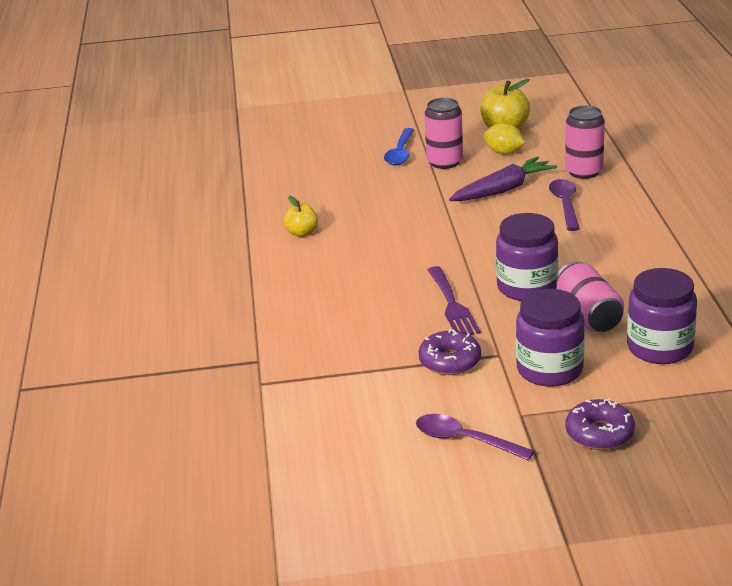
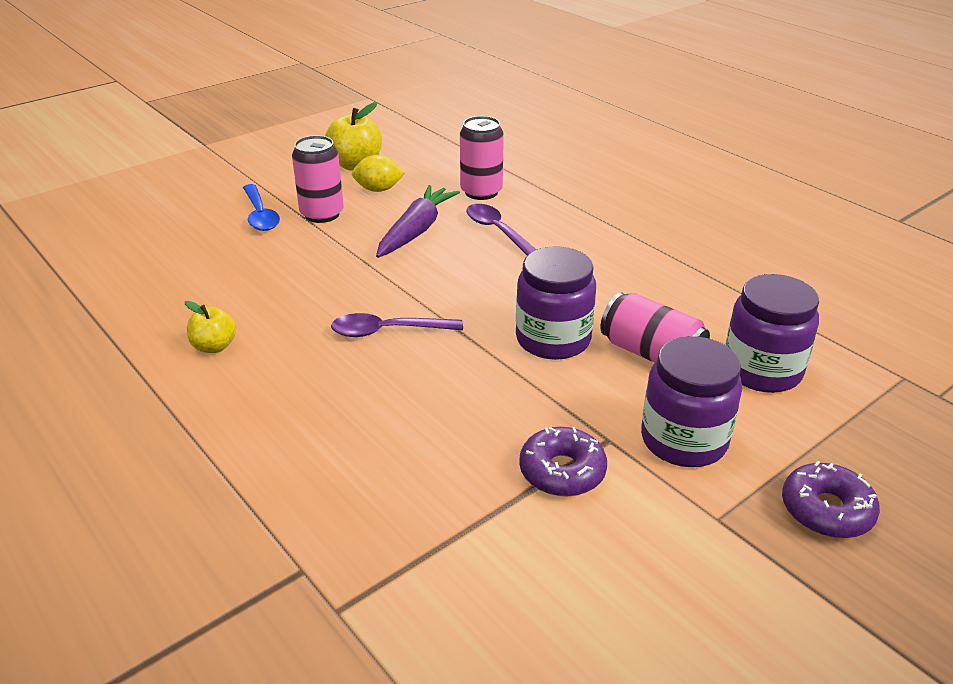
camera: 35 degrees left, 5 degrees up
purple spoon [416,414,534,461] -> purple spoon moved to [331,313,463,337]
purple fork [428,266,481,335] -> none

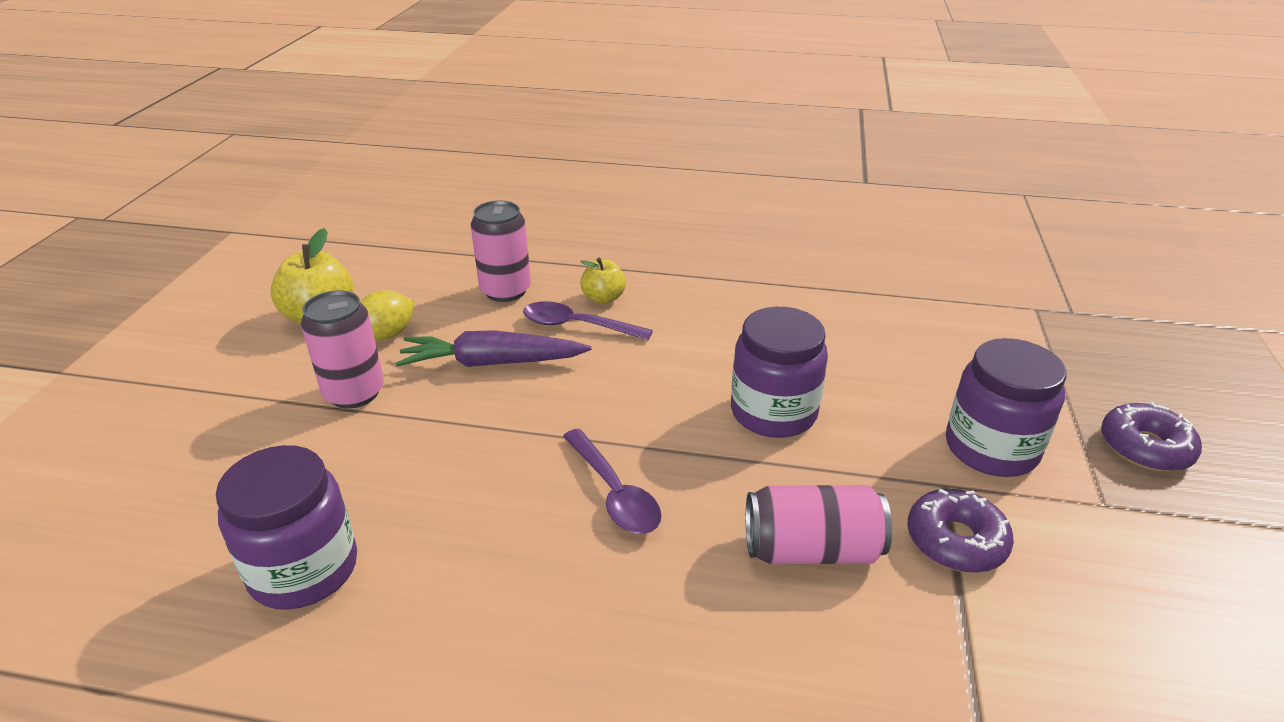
camera: 40 degrees left, 0 degrees up
yellow apple [185,301,236,353] -> yellow apple moved to [580,258,626,304]
blue spoon [243,184,280,231] -> none
purple spoon [331,313,463,337] -> purple spoon turned 75 degrees counterclockwise [563,429,662,534]
purple carrot [376,185,460,258] -> purple carrot turned 75 degrees counterclockwise [396,330,592,367]
pink can [600,292,710,363] -> pink can moved to [746,485,892,564]
purple jar [725,274,819,393] -> purple jar moved to [216,445,357,610]

